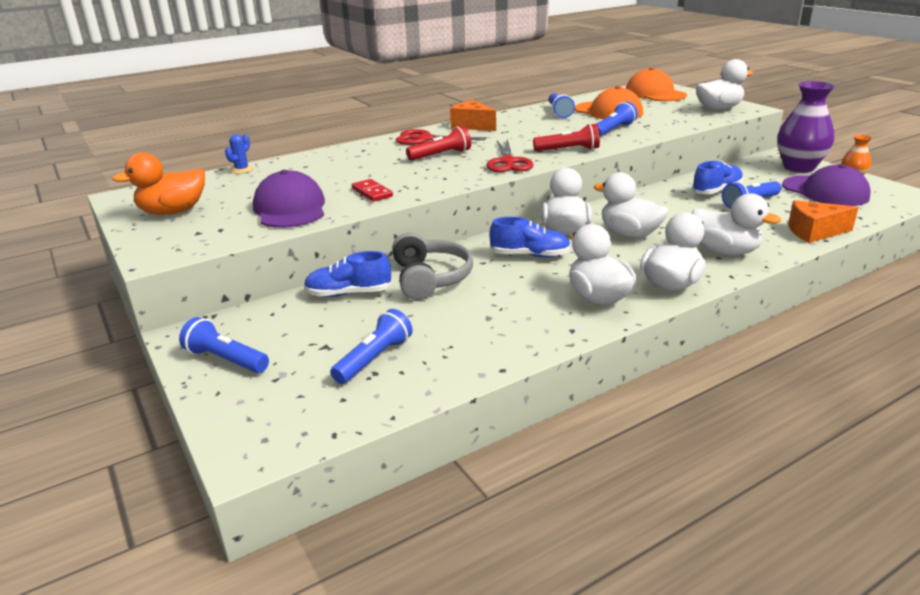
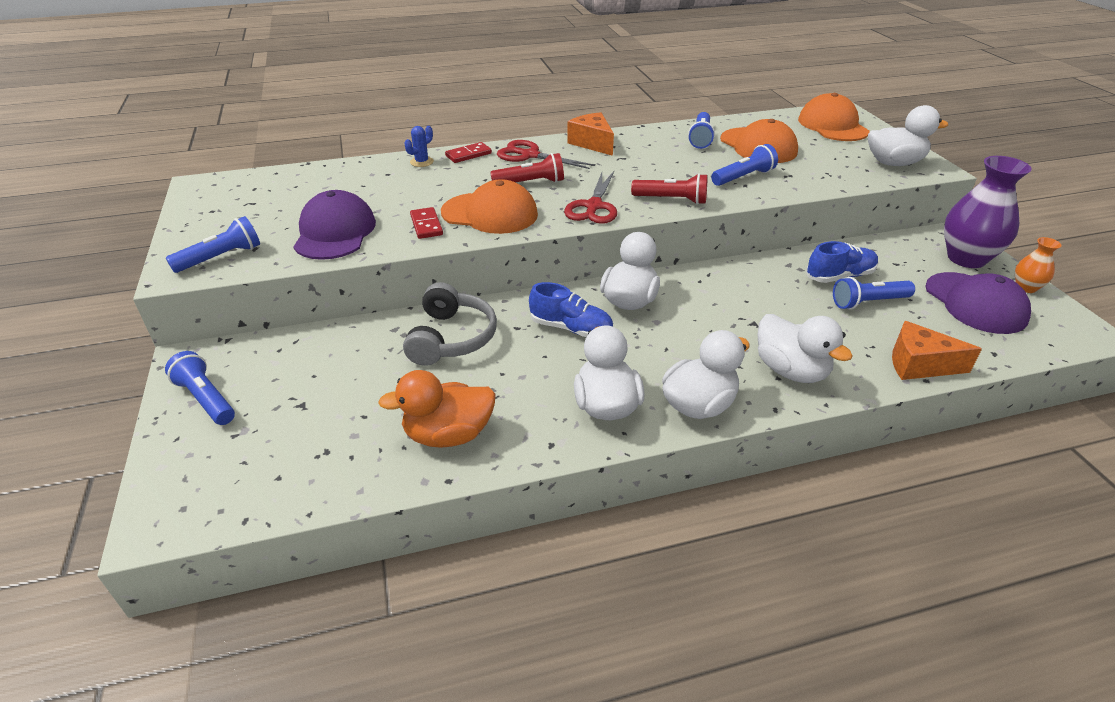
camera: 15 degrees right, 10 degrees up
orange duck [112,152,205,215] -> orange duck moved to [378,370,496,448]
blue cactus [225,134,254,174] -> blue cactus moved to [405,126,434,167]
blue shoe [304,251,392,297] -> none
blue flashlight [330,309,413,384] -> blue flashlight moved to [166,216,260,273]
white duck [594,172,668,238] -> none
none -> orange cap [441,179,538,234]
none -> red domino [445,142,492,163]

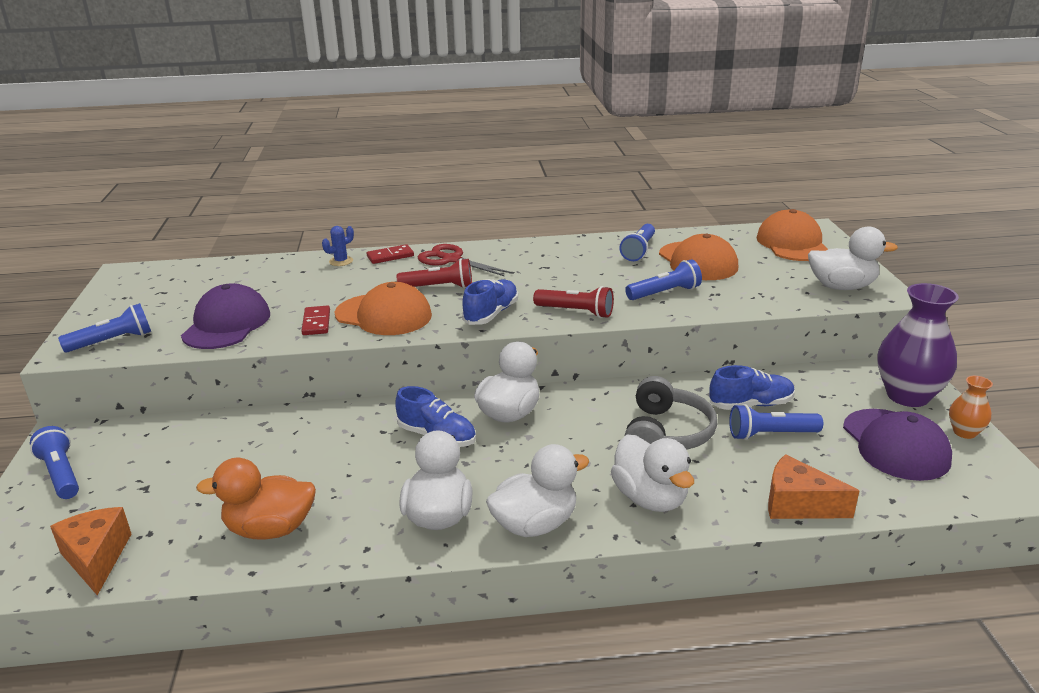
camera: 10 degrees right, 10 degrees down
grey headphones [403,282,497,366] -> grey headphones moved to [624,376,717,450]
red scissors [564,171,617,224] -> blue shoe [462,279,518,325]
orange cheese [567,112,614,156] -> orange cheese moved to [50,507,131,595]

